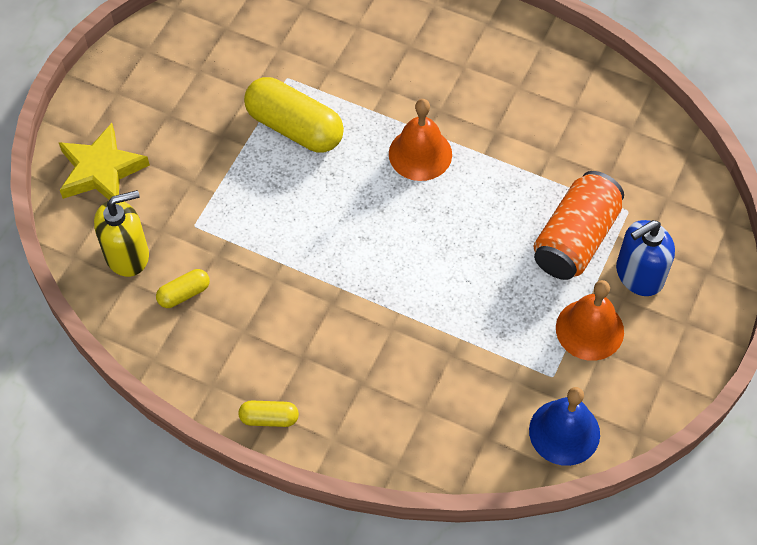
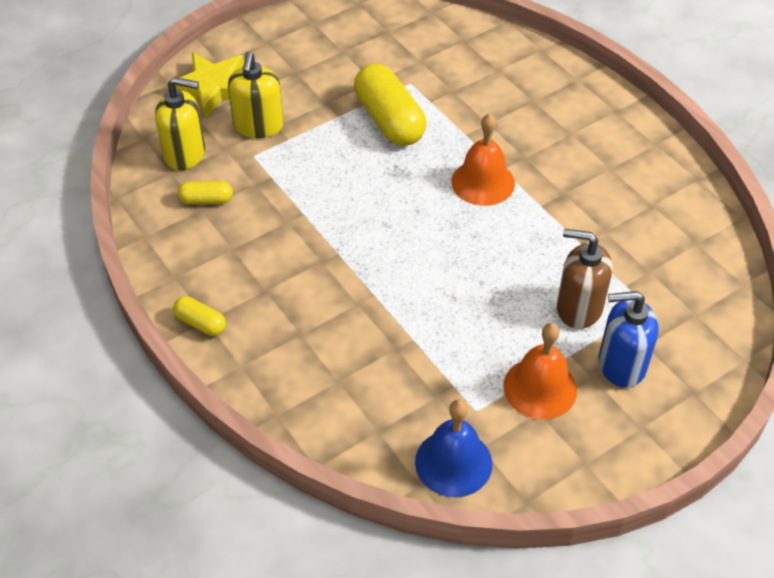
camera: 30 degrees right, 10 degrees down
orange can [534,171,624,280] -> brown soap dispenser [557,229,613,329]
none -> yellow soap dispenser [228,52,284,138]

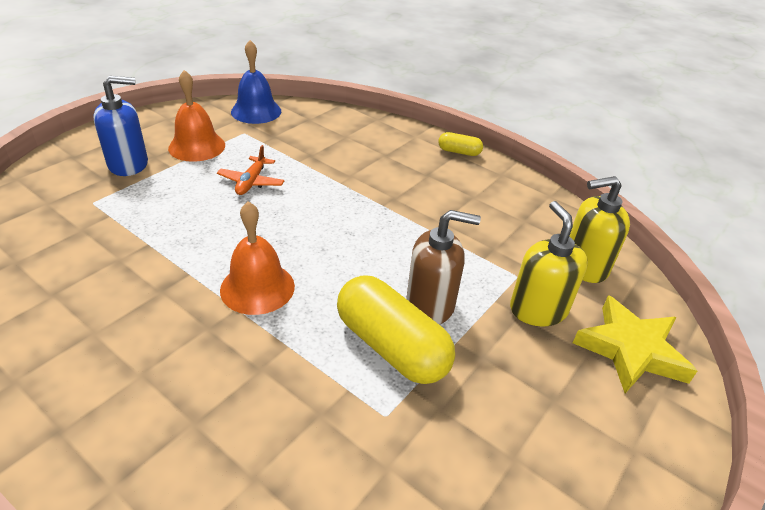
camera: 160 degrees right, 10 degrees down
yellow capsule [178,181,233,204] -> none
brown soap dispenser [557,229,613,329] -> brown soap dispenser moved to [406,210,481,324]
none -> orange plane [217,145,284,195]

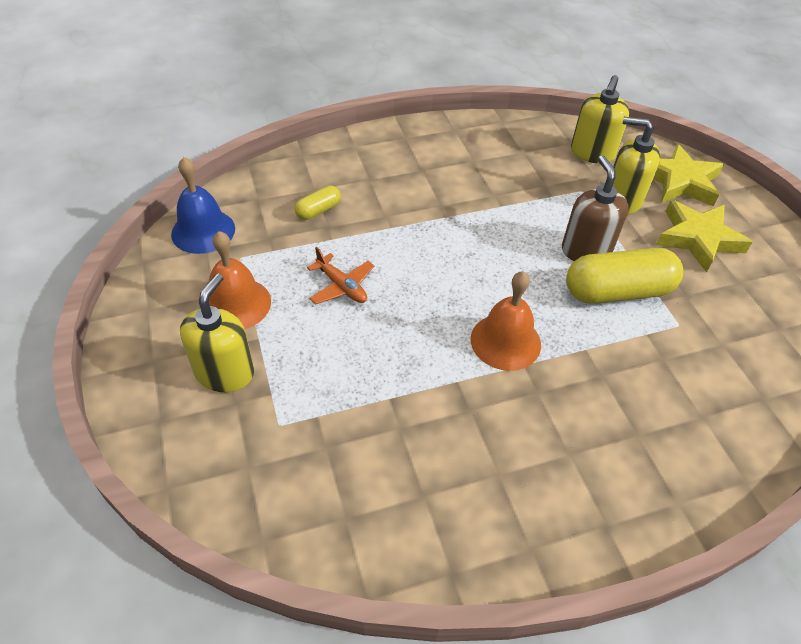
camera: 55 degrees left, 10 degrees up
blue soap dispenser [93,76,148,176] -> yellow soap dispenser [180,273,254,392]
brown soap dispenser [406,210,481,324] -> brown soap dispenser turned 45 degrees counterclockwise [562,155,629,261]
yellow capsule [438,132,483,156] -> yellow capsule moved to [295,185,341,220]
none -> yellow star [656,200,753,272]

